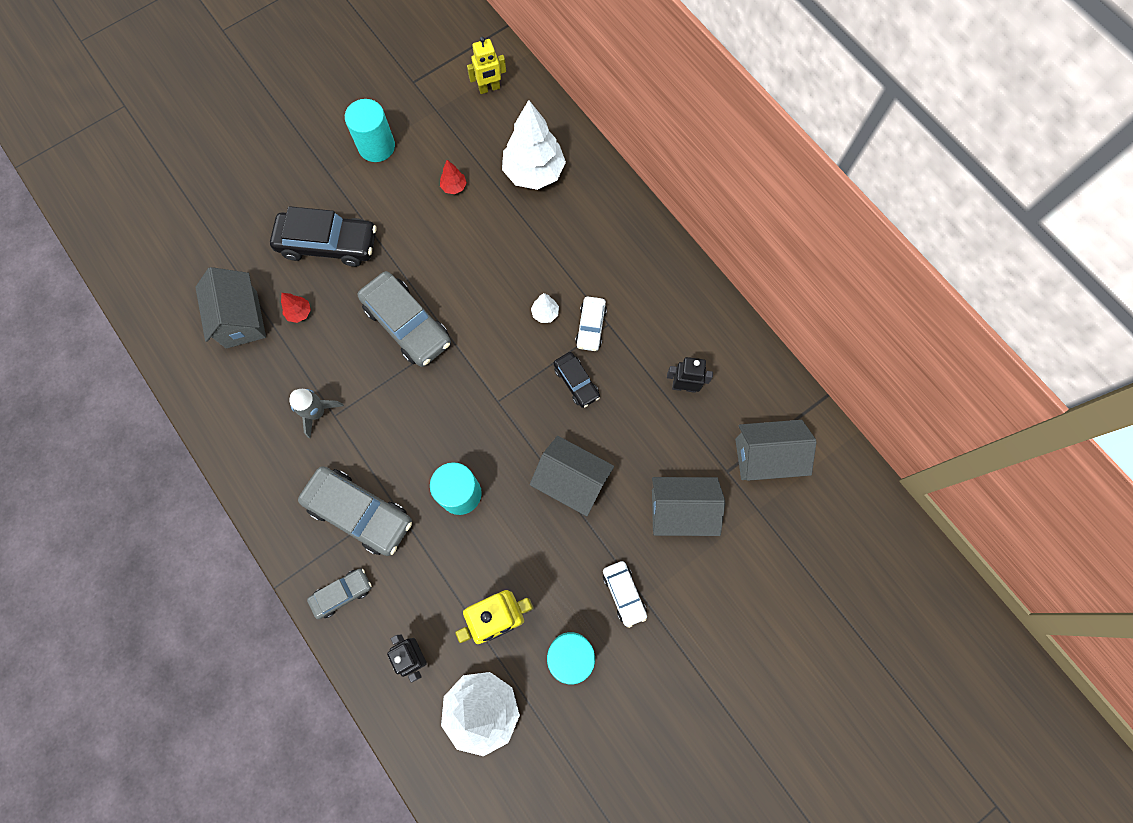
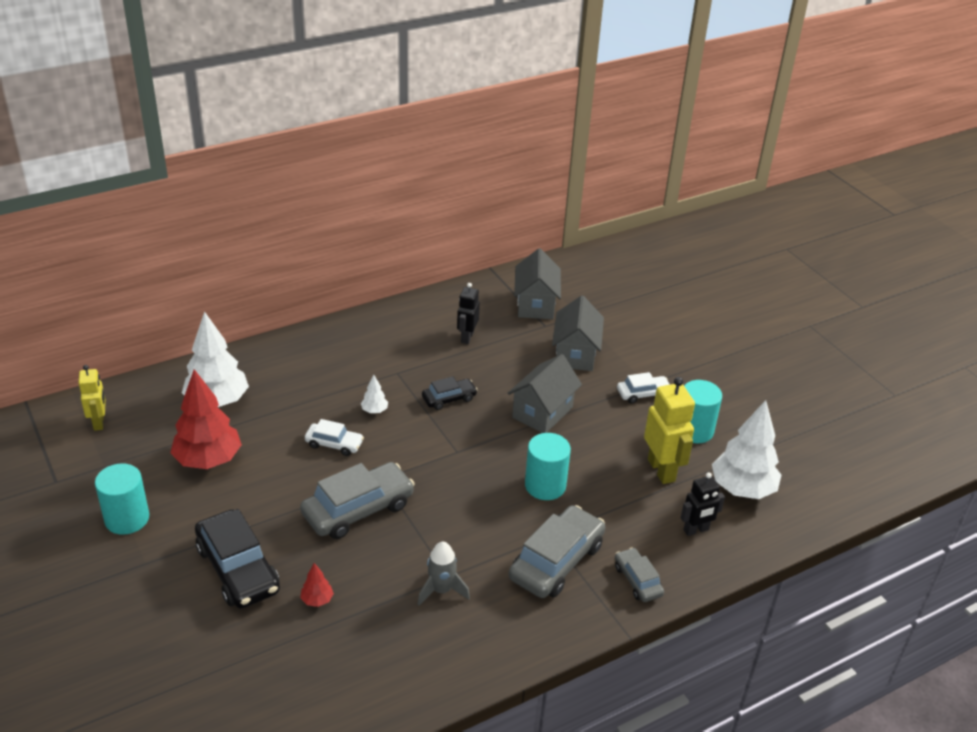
camera: 85 degrees left, 35 degrees down
grey house [195,267,266,348] -> none
black car [270,206,377,267] -> black car turned 135 degrees clockwise [195,509,280,609]
red tree [440,160,467,194] -> red tree [170,369,242,469], size x2.35
white car [575,296,607,351] -> white car moved to [305,419,364,456]

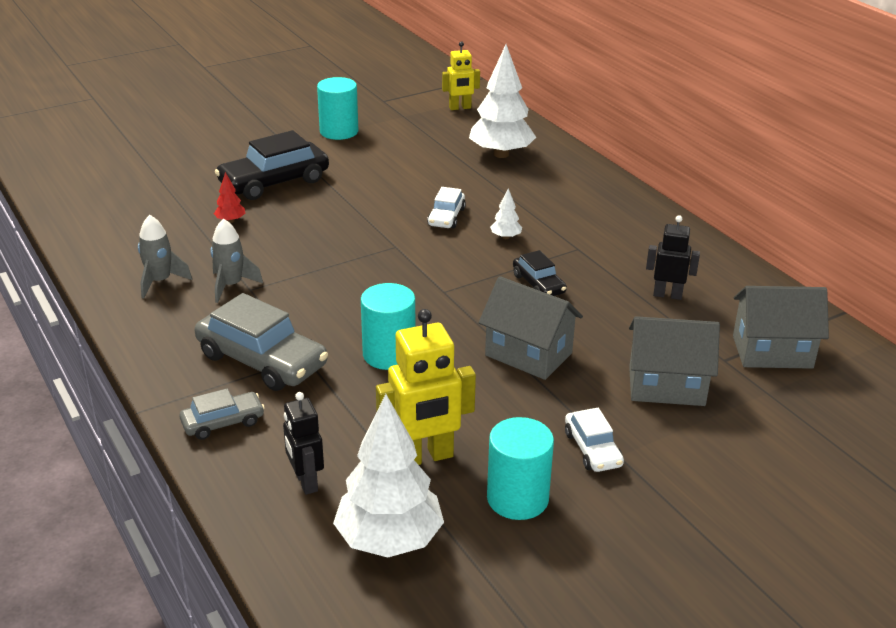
camera: 90 degrees right, 5 degrees down
red tree [170,369,242,469] -> none
grey car [300,462,415,539] -> none
none -> grey rocket [138,215,192,298]

